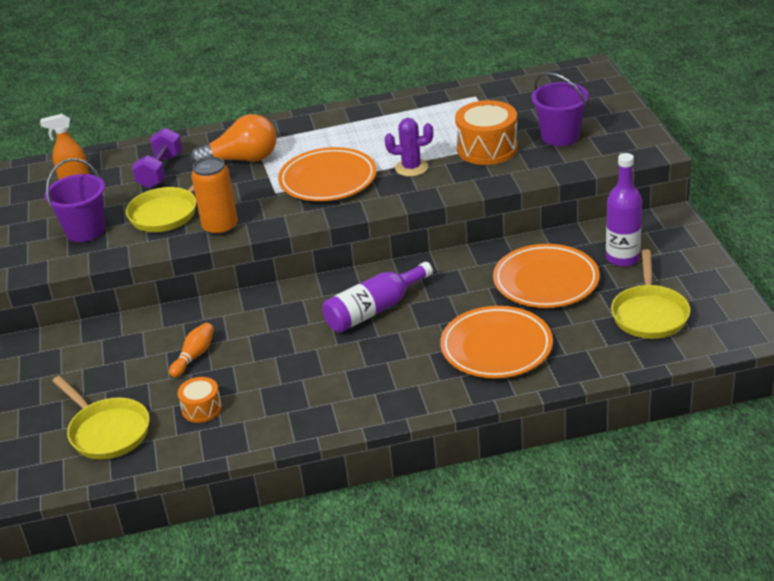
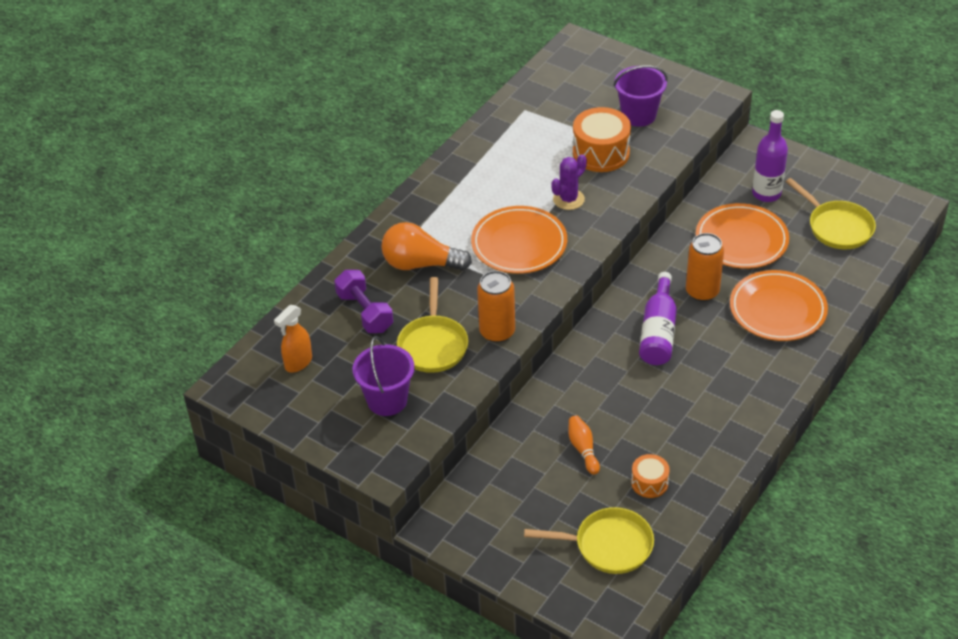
camera: 45 degrees left, 10 degrees up
orange light bulb [190,114,277,164] -> orange light bulb turned 120 degrees counterclockwise [382,222,472,271]
none -> orange can [686,233,724,302]

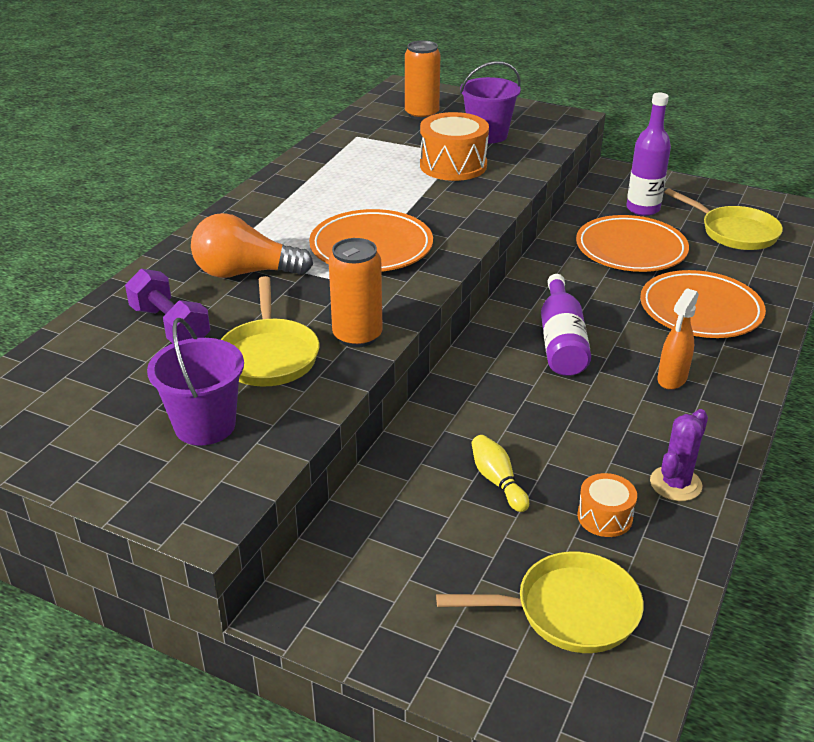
camera: 10 degrees left, 10 degrees down
orange spray bottle [274,305,312,373] -> orange spray bottle moved to [657,288,699,390]
purple cactus [551,154,587,210] -> purple cactus moved to [650,409,708,501]
orange bowling pin [569,416,600,475] -> yellow bowling pin [472,435,529,512]
orange can [686,233,724,302] -> orange can moved to [405,41,440,120]

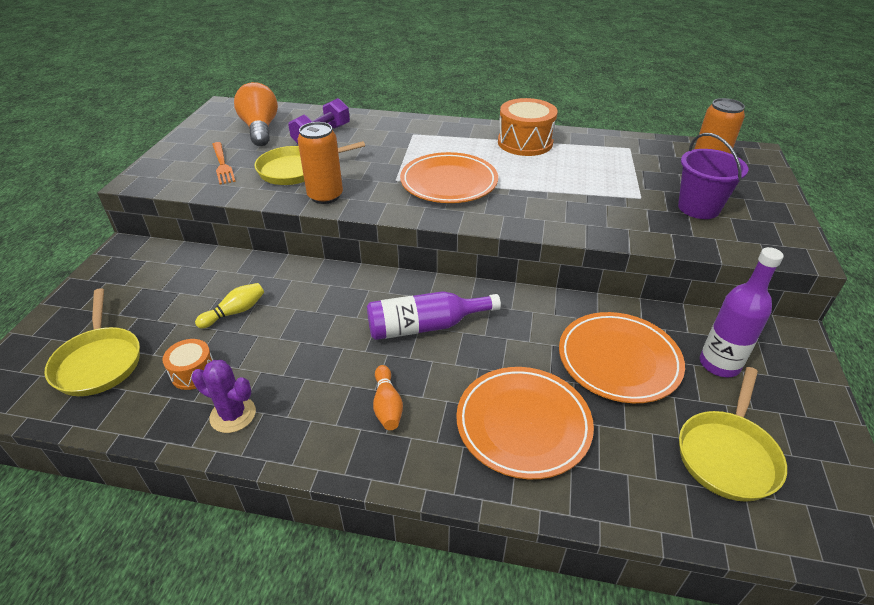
camera: 75 degrees right, 5 degrees up
purple bucket [147,318,244,445] -> orange fork [212,142,236,184]
orange light bulb [191,213,313,278] -> orange light bulb moved to [234,82,278,146]
orange drum [420,112,489,181] -> orange drum moved to [498,98,558,156]
orange spray bottle [657,288,699,390] -> orange bowling pin [373,365,403,430]

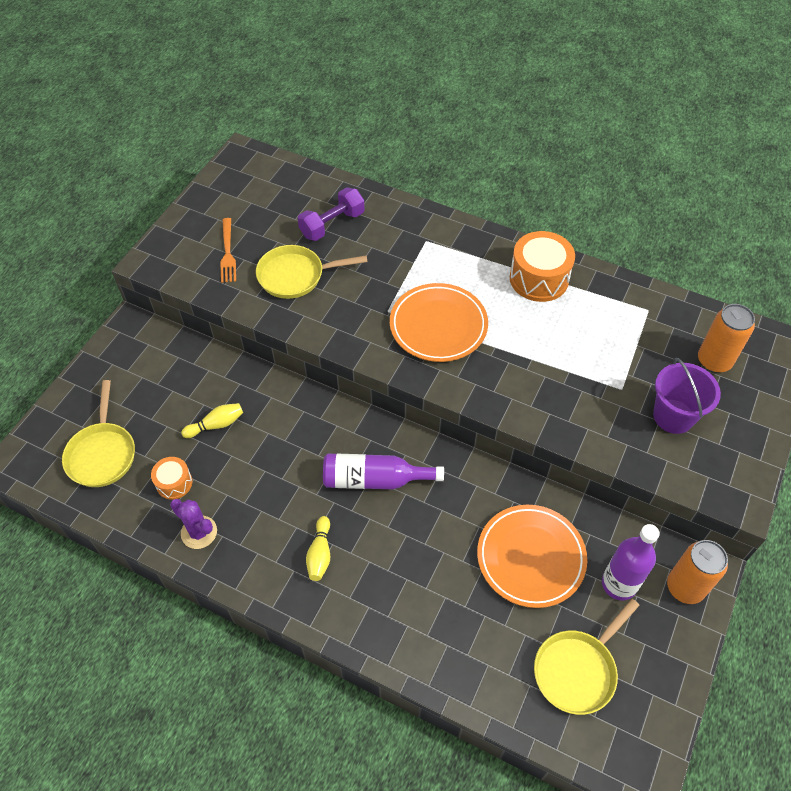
camera: 15 degrees right, 15 degrees up
orange light bulb [234,82,278,146] -> none
orange can [297,122,343,204] -> orange can moved to [667,540,728,604]
orange bowling pin [373,365,403,430] -> yellow bowling pin [306,516,330,581]
orange plate [456,367,594,479] -> none

